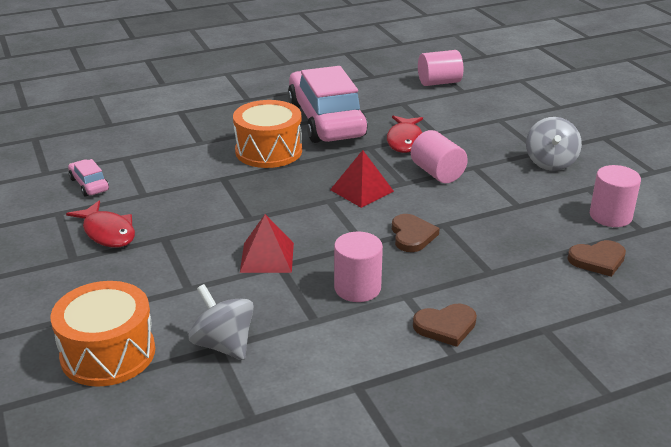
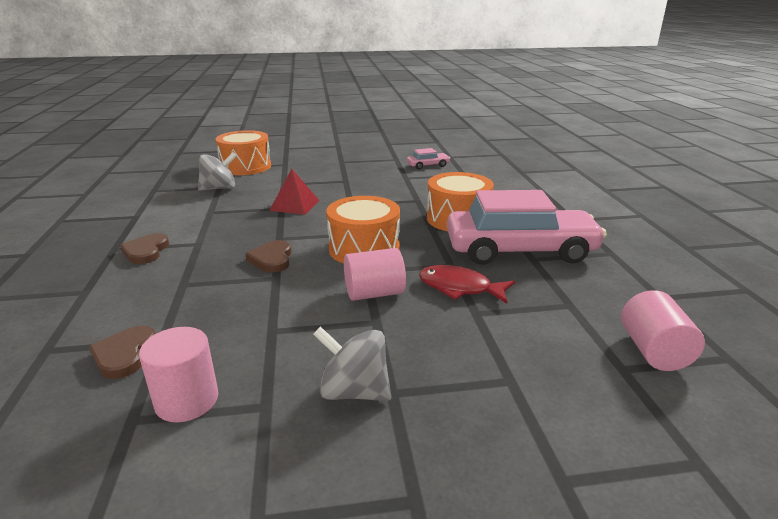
camera: 105 degrees right, 5 degrees down
red fish [66,201,135,247] -> none
red pyramid [330,150,394,208] -> orange drum [326,196,400,263]
pink cylinder [334,232,383,302] -> none
brown heart [392,214,440,252] -> brown heart turned 75 degrees clockwise [245,240,292,273]

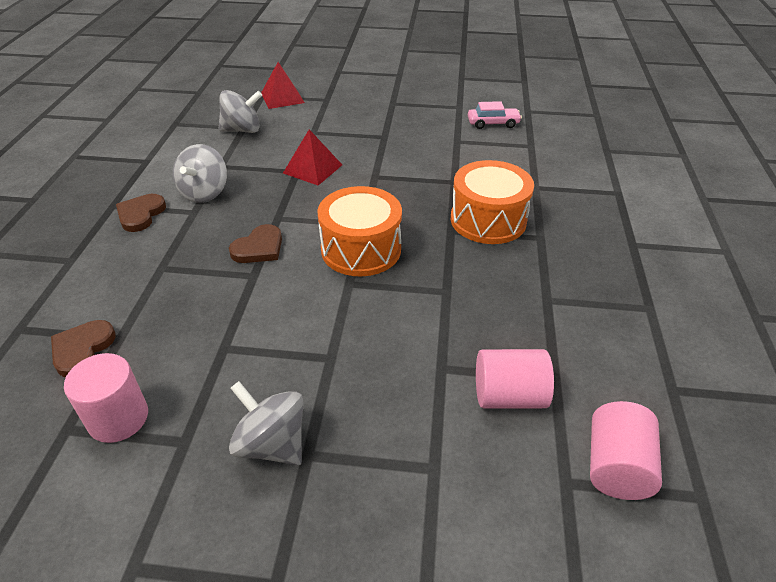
camera: 15 degrees right, 15 degrees up
orange drum [215,130,271,175] -> red pyramid [261,62,305,109]
brown heart [245,240,292,273] -> brown heart turned 150 degrees counterclockwise [229,224,282,263]
pink cylinder [344,248,406,301] -> pink cylinder moved to [476,349,554,408]
red fish [419,265,515,304] -> none
pink car [447,190,607,265] -> none
none -> grey spinning top [173,144,227,203]

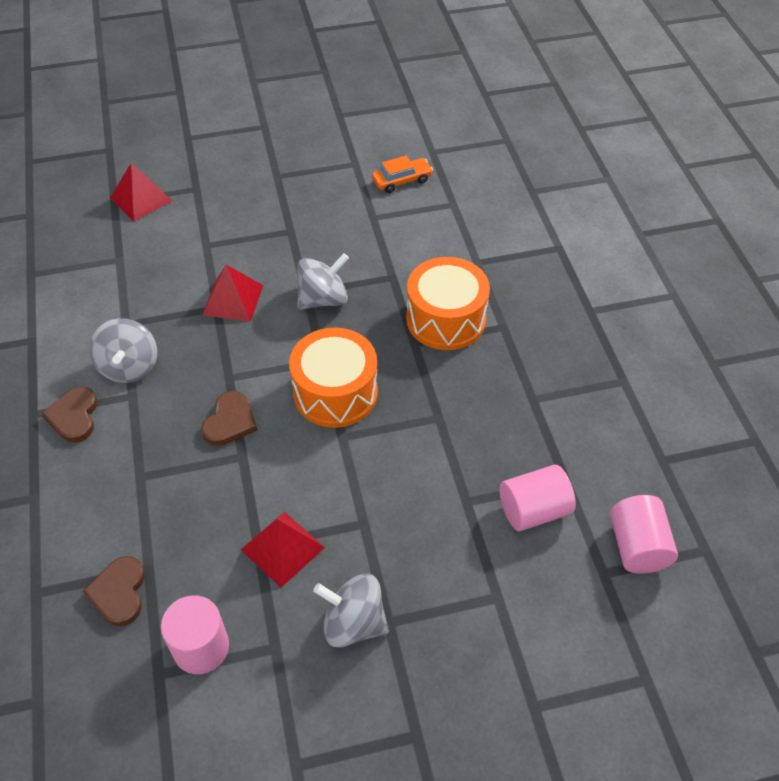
camera: 20 degrees left, 10 degrees up
grey spinning top [219,90,262,133] -> grey spinning top moved to [297,253,349,310]
pink car [468,101,522,129] -> orange car [372,156,433,193]
none -> red pyramid [241,512,325,587]

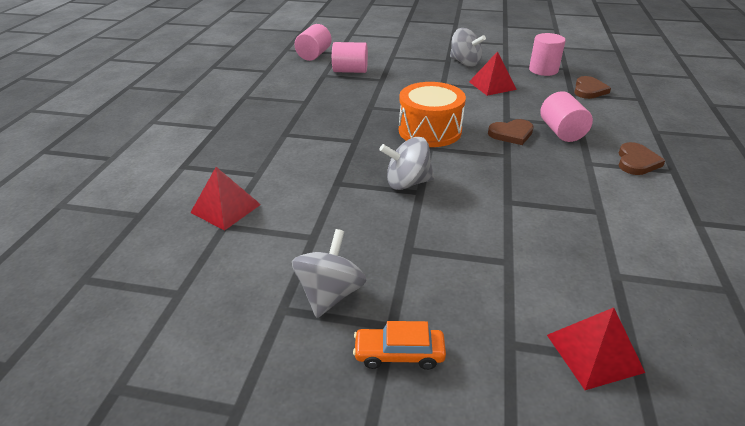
camera: 155 degrees left, 15 degrees down
grey spinning top [89,318,157,383] -> grey spinning top moved to [292,229,366,318]
brown heart [201,391,257,446] -> brown heart turned 150 degrees counterclockwise [488,119,534,145]
red pyramid [202,265,263,322] -> red pyramid moved to [190,167,261,231]
orange car [372,156,433,193] -> orange car moved to [353,321,446,370]
orange drum [406,257,490,350] -> none
none -> pink cylinder [540,91,593,142]

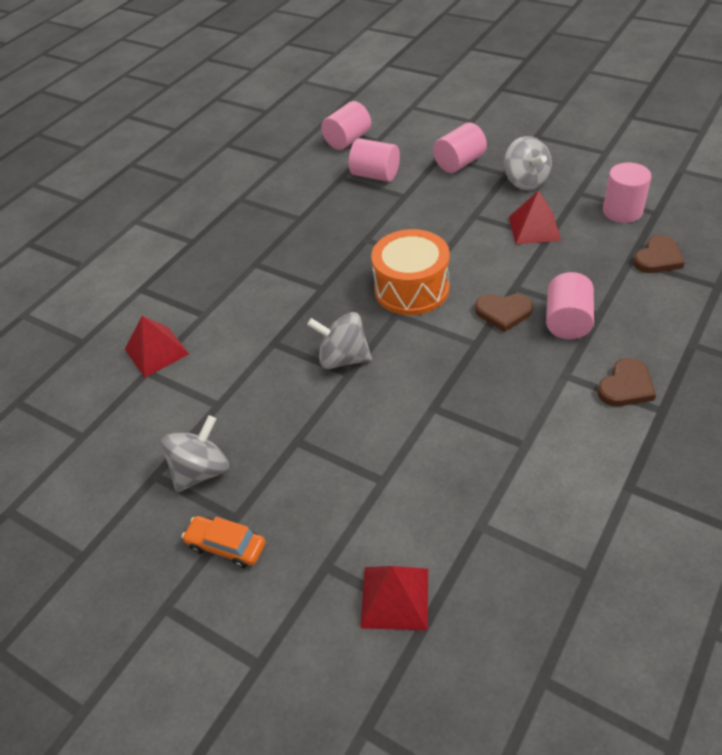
camera: 25 degrees right, 10 degrees up
none -> pink cylinder [433,123,487,173]

